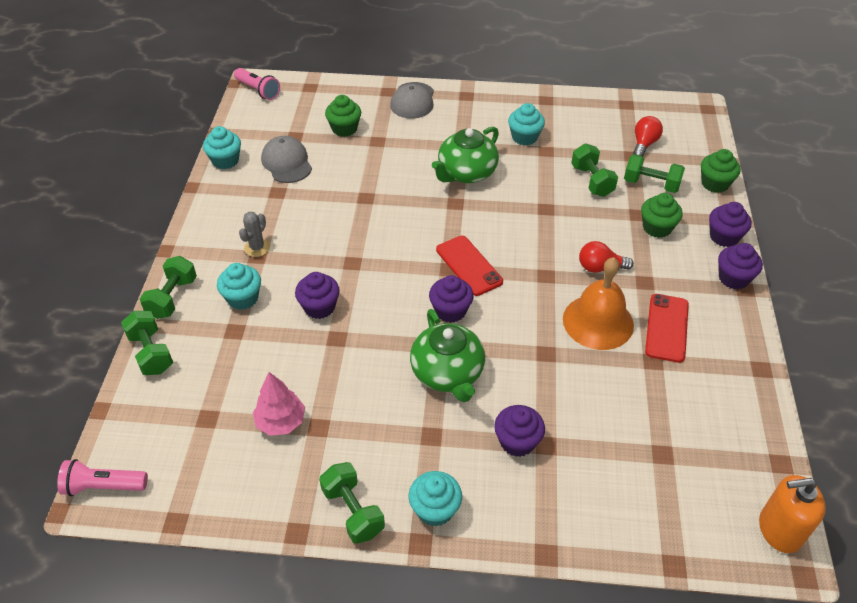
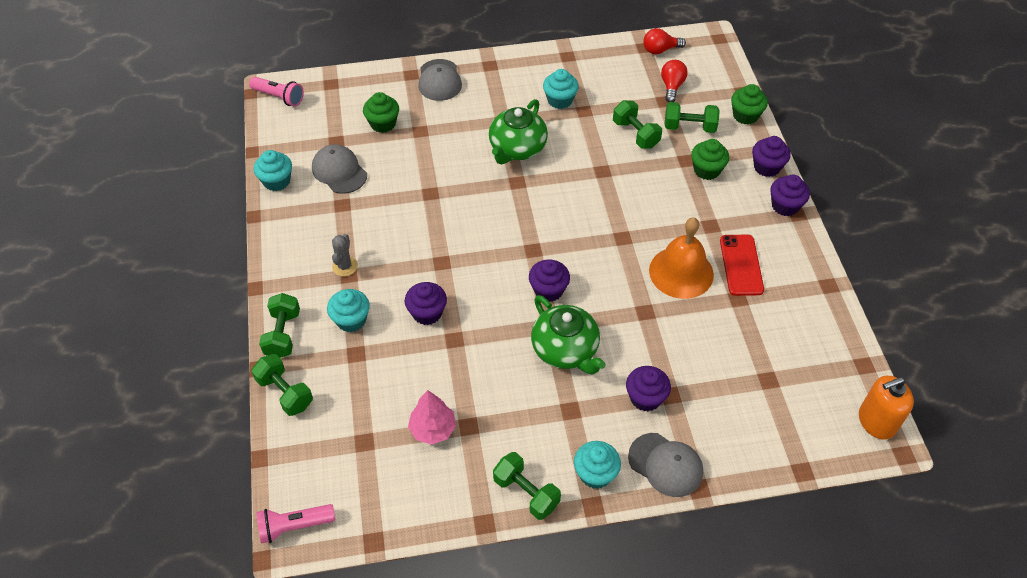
camera: 15 degrees left, 5 degrees up
red phone [436,236,503,296] -> none
red light bulb [579,241,634,273] -> red light bulb moved to [643,28,686,54]
none -> grey cap [628,433,703,497]

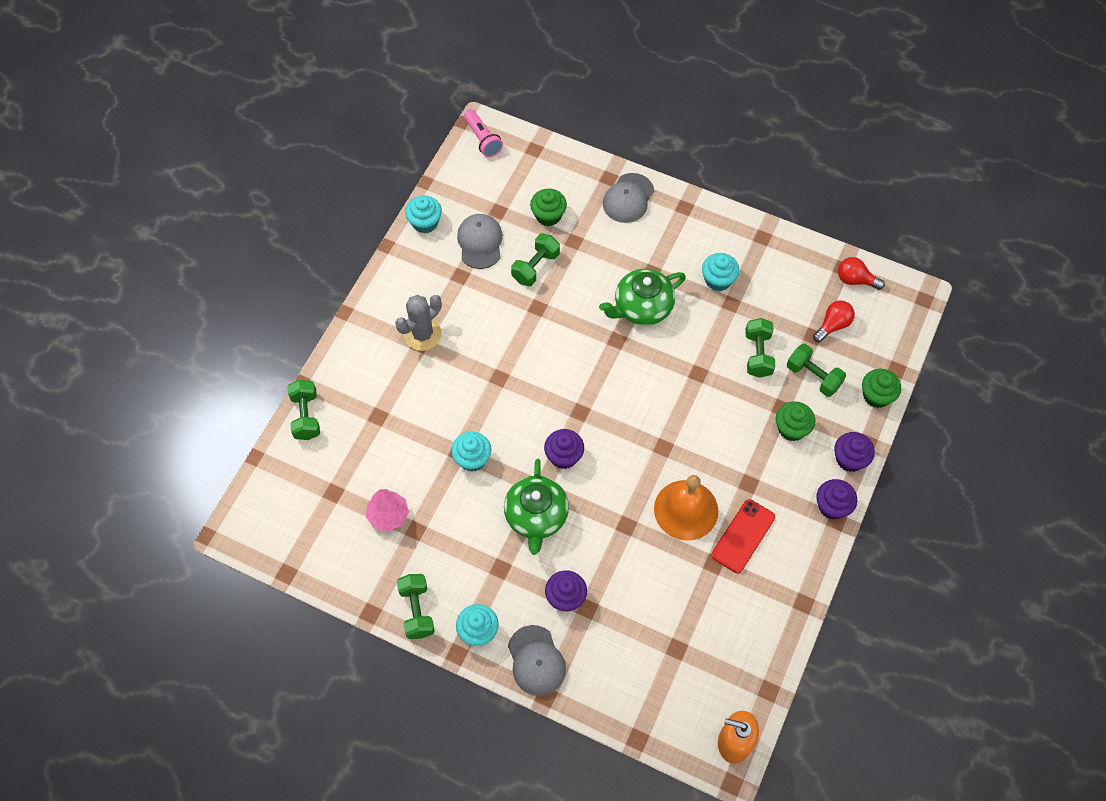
camera: 35 degrees right, 10 degrees up
pink flashlight [257,504,335,544] -> none
green dumbbell [259,293,300,358] -> green dumbbell moved to [511,233,560,286]
turquoise cupcake [327,289,370,332] -> turquoise cupcake moved to [451,432,491,471]
grey cactus [332,234,358,276] -> grey cactus [395,295,442,351], size x1.57
purple cupcake [405,282,447,325] -> none

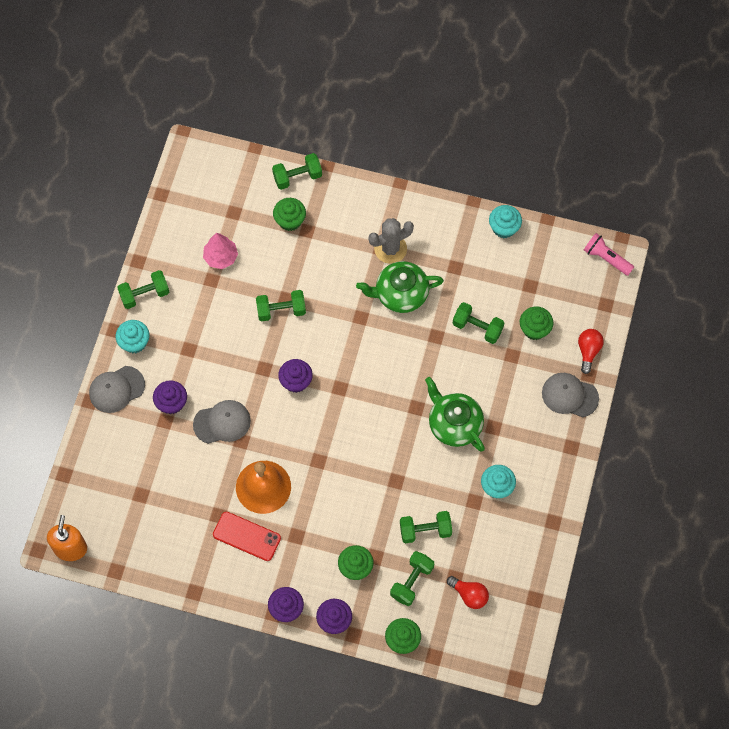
camera: 80 degrees right, 5 degrees up
grey cactus [395,295,442,351] -> grey cactus turned 60 degrees counterclockwise [369,218,414,264]
turquoise cupcake [451,432,491,471] -> green dumbbell [256,290,306,322]
grey cap [457,214,503,269] -> grey cap moved to [193,400,251,444]
pink flashlight [464,109,503,157] -> pink flashlight turned 75 degrees clockwise [584,233,634,276]
green teapot [504,459,569,555] -> green teapot moved to [356,261,444,313]
red light bulb [838,257,885,290] -> red light bulb moved to [578,329,604,374]
none -> green cupcake [273,198,306,231]

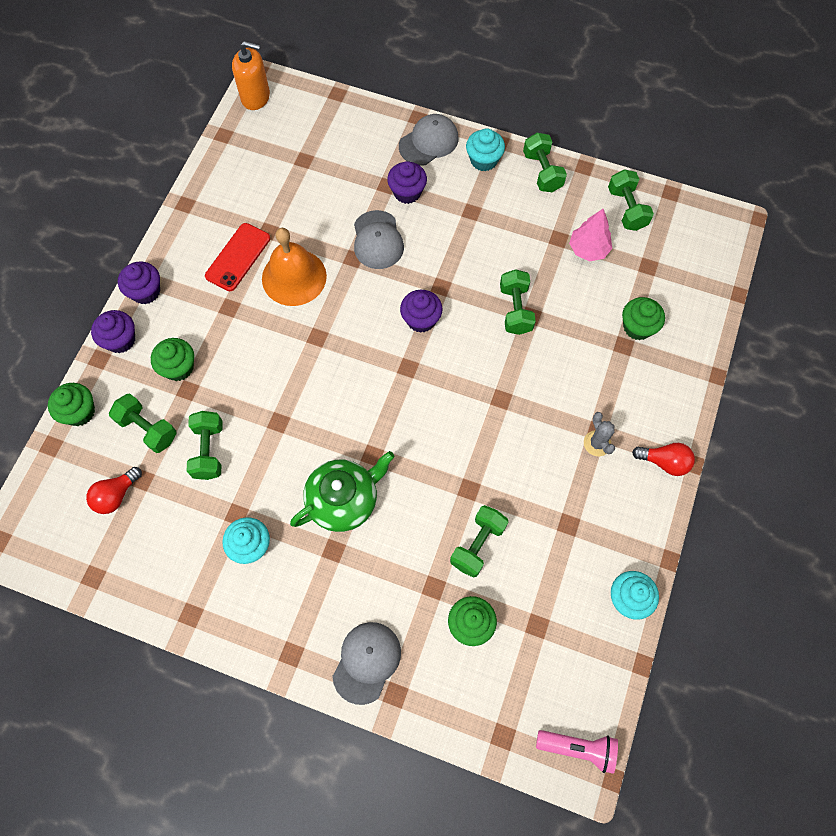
camera: 95 degrees right, 0 degrees up
grey cap [89,366,145,413] -> grey cap turned 75 degrees clockwise [399,114,459,166]
green dumbbell [272,153,322,190] -> green dumbbell moved to [608,169,654,231]
green teapot [356,261,444,313] -> none
grey cactus [369,218,414,264] -> grey cactus [584,412,615,456], size x0.64
red light bulb [578,329,604,374] -> red light bulb moved to [632,443,695,476]
pink flashlight [584,233,634,276] -> pink flashlight turned 60 degrees clockwise [536,730,618,774]

